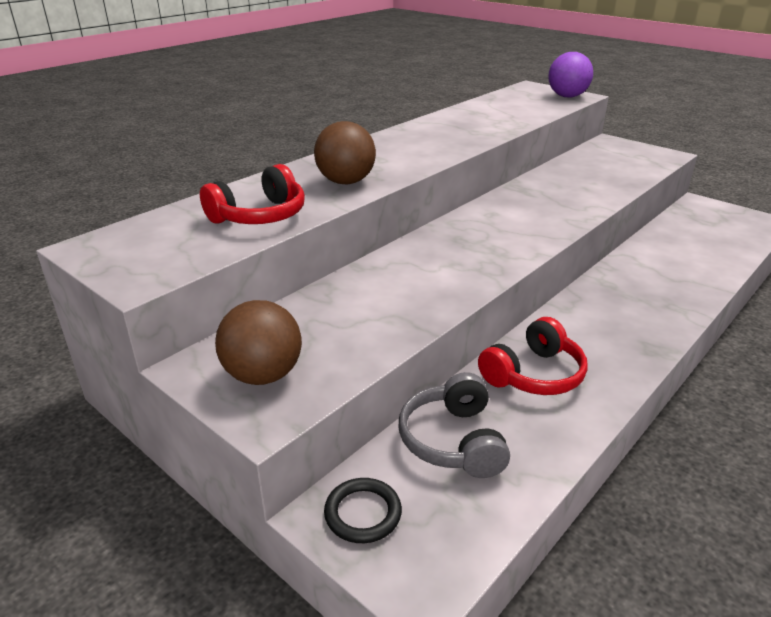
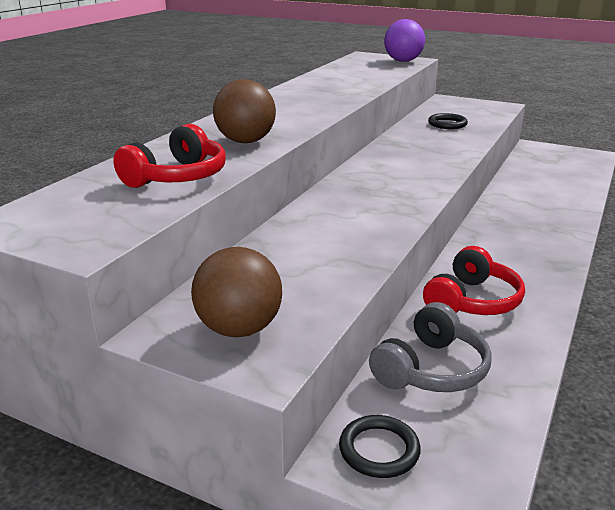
camera: 15 degrees left, 5 degrees down
grey headphones [399,372,510,478] -> grey headphones turned 120 degrees counterclockwise [369,302,492,392]
none -> black ring [428,113,468,129]

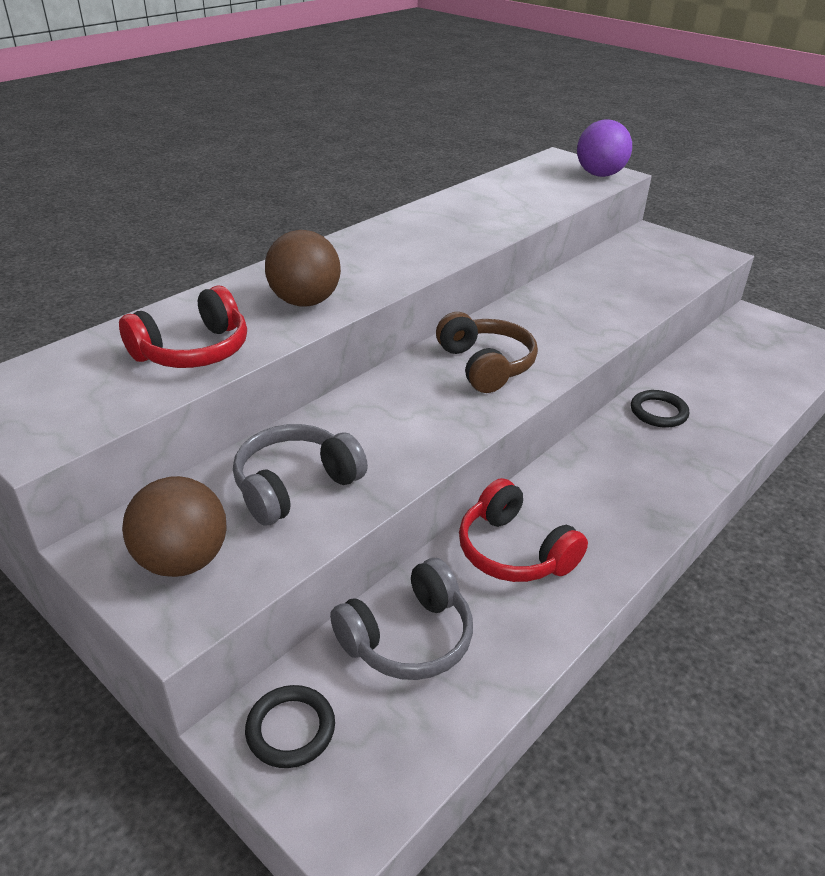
camera: 15 degrees right, 10 degrees up
red headphones [423,246,525,315] -> red headphones turned 90 degrees clockwise [459,478,588,582]
black ring [428,113,468,129] -> black ring moved to [631,390,689,428]
none -> grey headphones [233,424,368,526]
none -> brown headphones [436,312,538,393]

